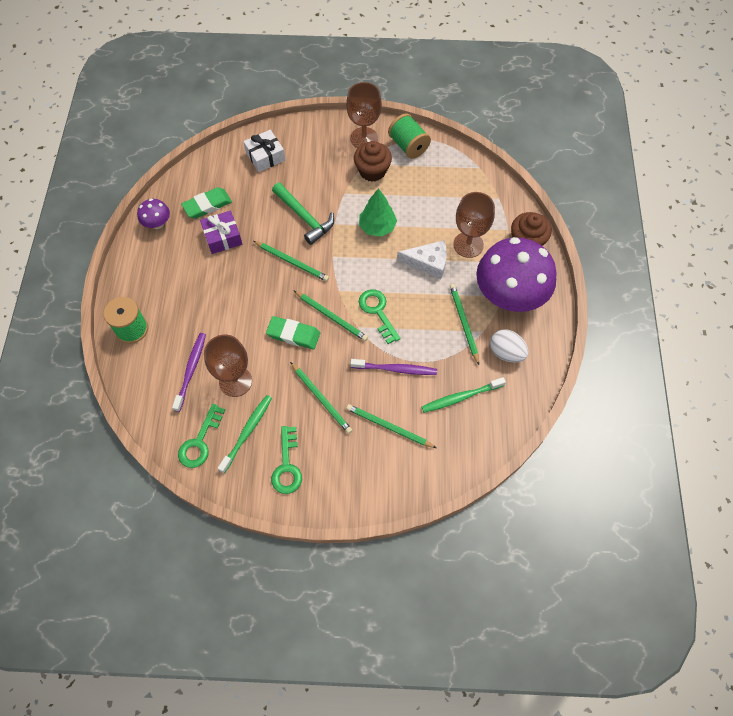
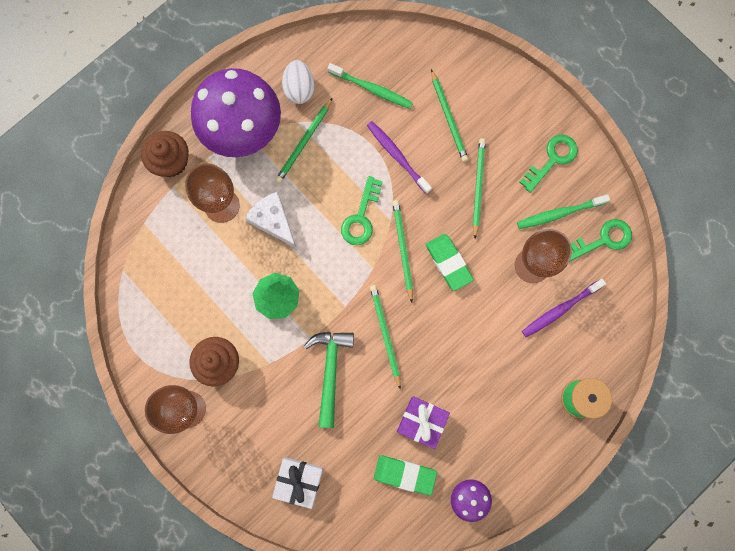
camera: 135 degrees left, 15 degrees up
green spool [388,113,431,159] -> none

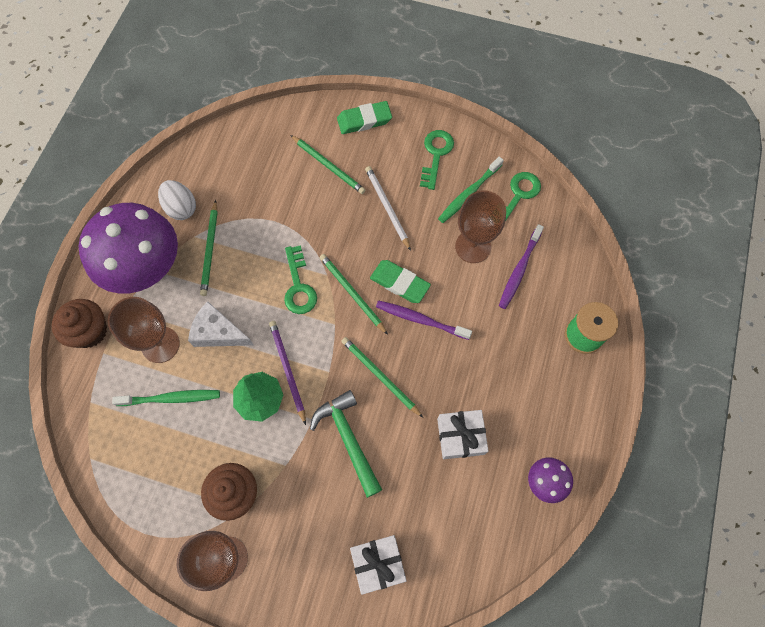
camera: 30 degrees left, 10 degrees down
green toothbrush [328,63,413,109] -> green toothbrush moved to [112,390,220,406]
purple toothbrush [367,121,432,194] -> purple toothbrush moved to [376,300,472,340]
green eraser [374,455,437,495] -> green eraser moved to [337,101,392,134]
purple gift [397,396,450,449] -> white gift [437,410,488,459]
green pencil [473,138,486,238] -> white pencil [365,166,411,251]
none -> purple pencil [269,321,306,425]

